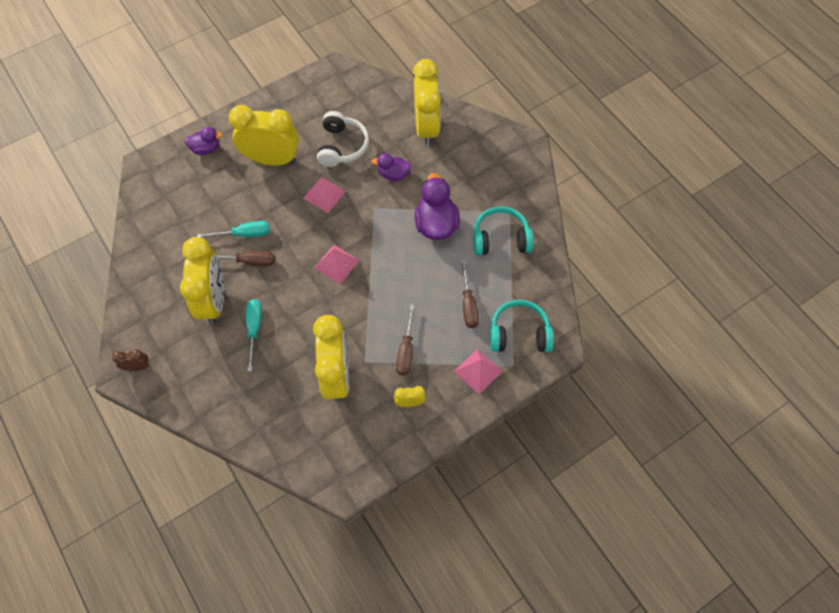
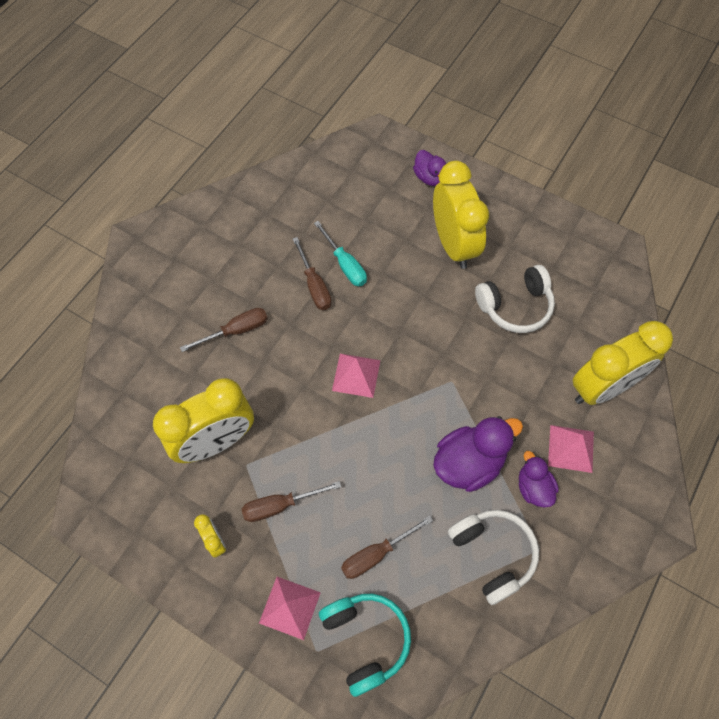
camera: 65 degrees right, 0 degrees up
brown clock [112,349,150,371] -> none
yellow clock [180,237,224,324] -> none
turquoise screwdriver [246,299,262,372] -> brown screwdriver [180,308,268,352]
pink pyramid [303,177,346,213] -> pink pyramid moved to [548,425,594,473]
purple duck [372,153,411,181] -> purple duck moved to [519,451,559,507]
turquoise headphones [473,206,534,255] -> white headphones [448,510,539,605]

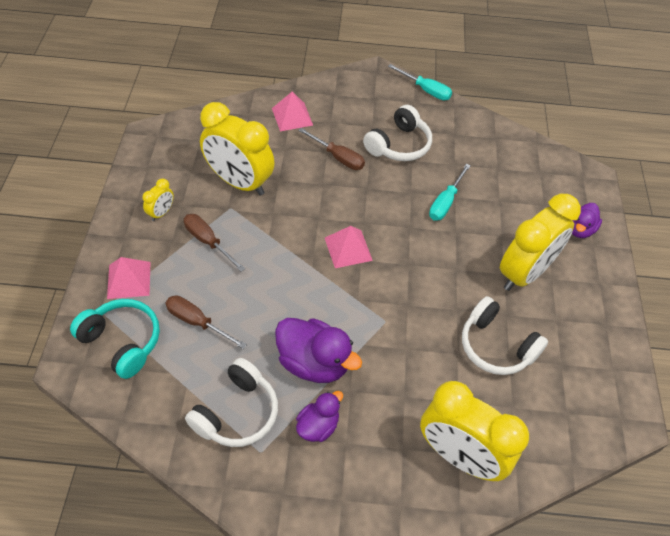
camera: 60 degrees right, 10 degrees down
brown screwdriver [293,237,331,310] -> none
turquoise headphones [319,594,411,697] -> turquoise headphones turned 90 degrees counterclockwise [70,299,160,379]
pink pyramid [548,425,594,473] -> pink pyramid moved to [272,92,313,131]
none -> white headphones [363,105,432,161]
none -> turquoise screwdriver [388,64,452,100]

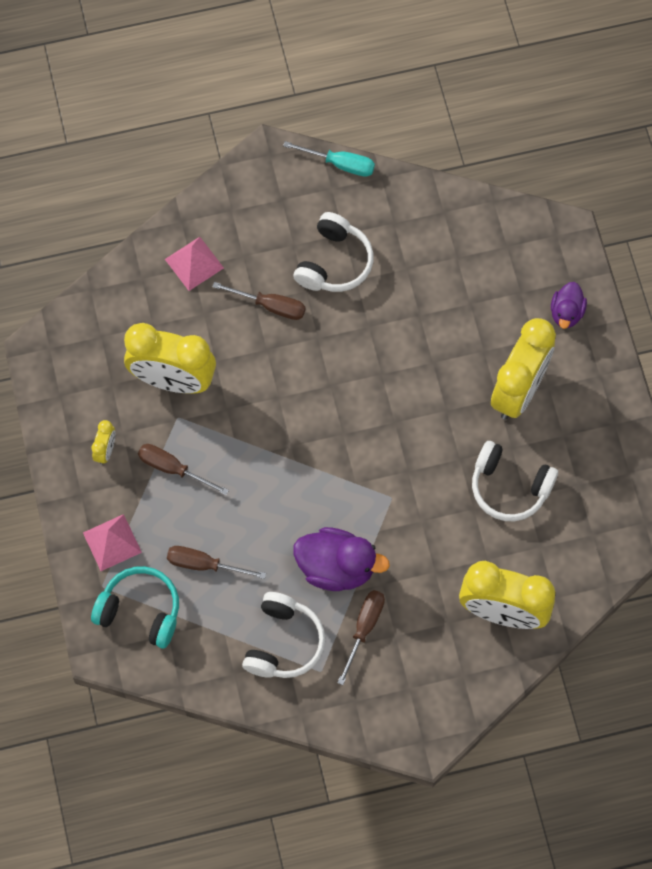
camera: 15 degrees left, 15 degrees up
purple duck [296,391,343,442] -> brown screwdriver [337,590,385,685]
pink pyramid [325,226,373,268] -> none
turquoise screwdriver [429,164,471,221] -> none

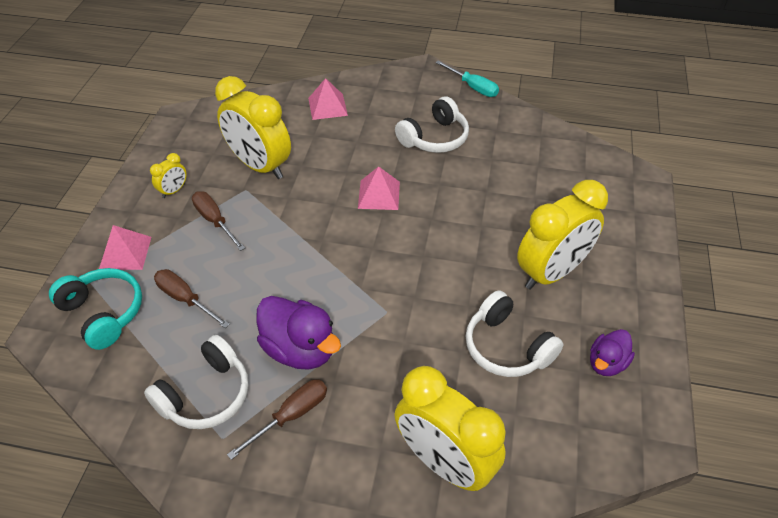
camera: 25 degrees right, 20 degrees down
brown screwdriver [212,282,306,320] -> none
purple duck [551,282,587,329] -> purple duck moved to [590,329,635,376]
none -> pink pyramid [358,166,400,210]

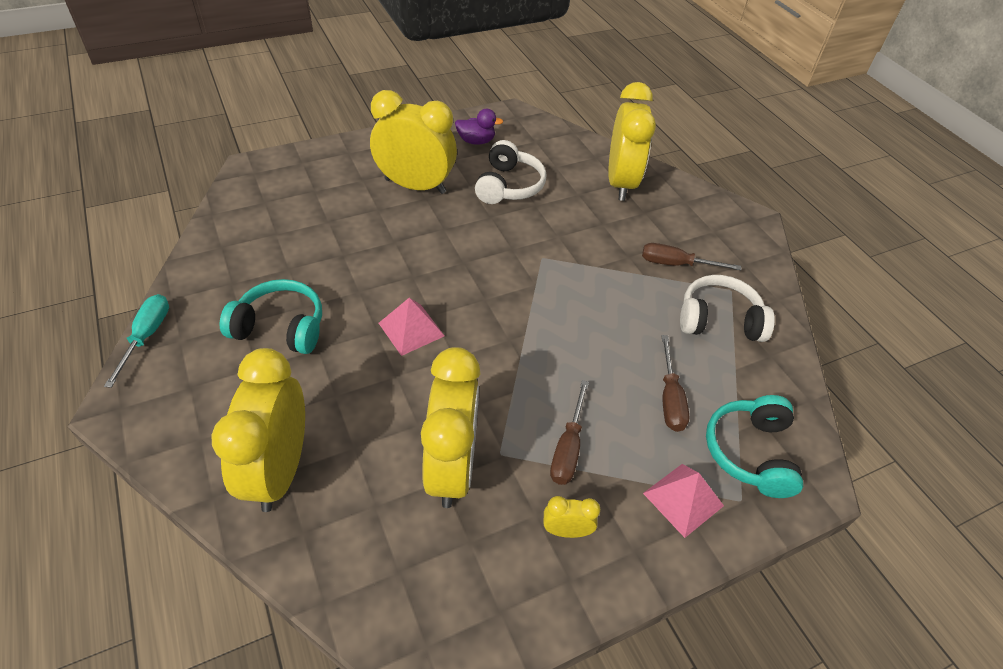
camera: 130 degrees left, 0 degrees up
purple duck [256,296,341,370] -> none
pink pyramid [308,78,348,120] -> yellow clock [211,348,305,512]
white headphones [395,96,469,153] -> turquoise headphones [220,279,322,354]

